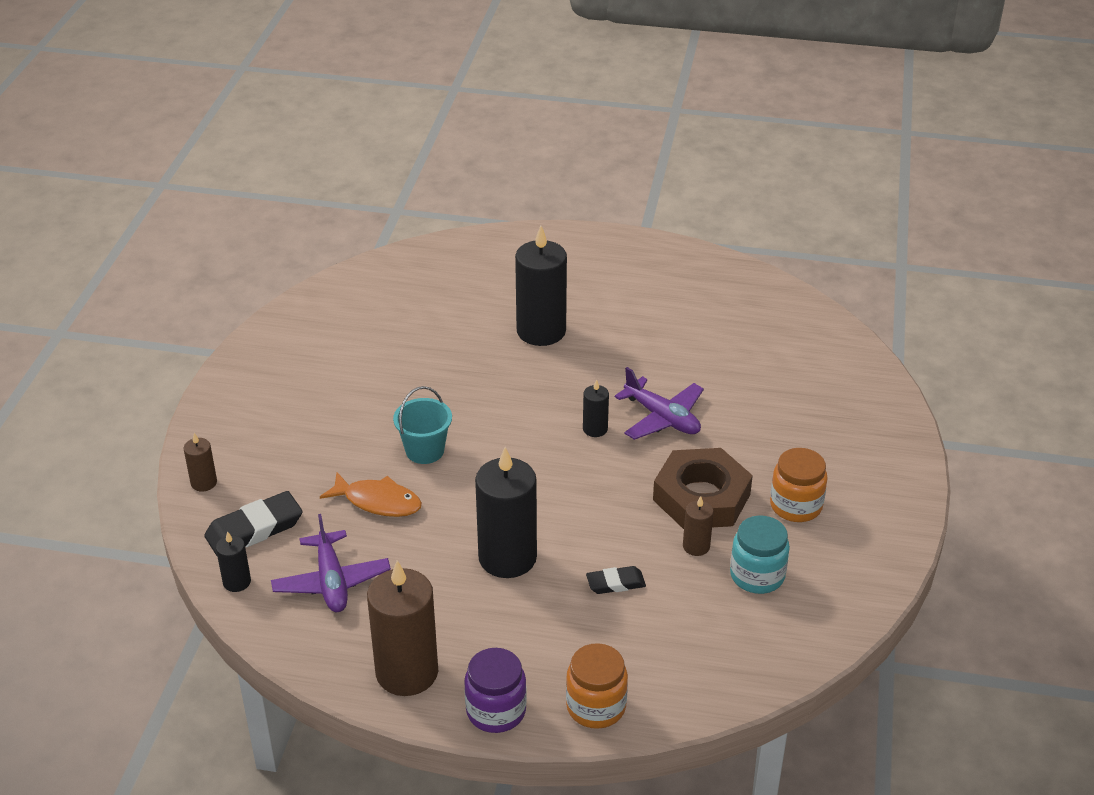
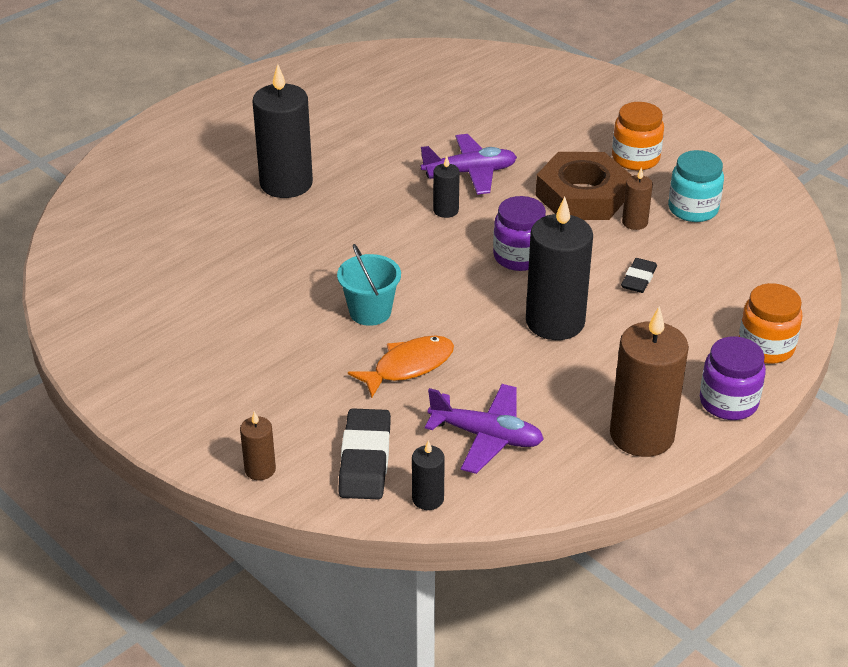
camera: 55 degrees left, 0 degrees up
none -> purple jar [493,196,546,271]

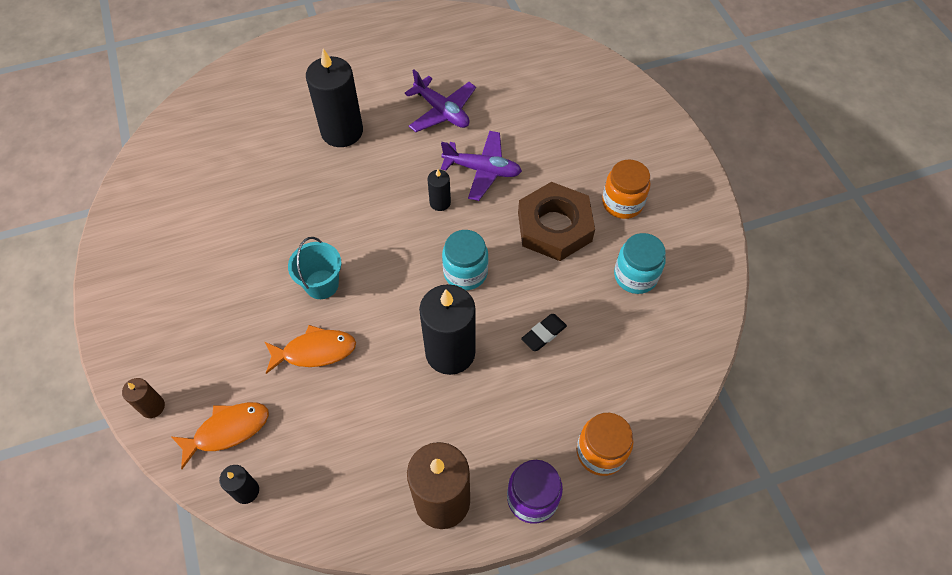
camera: 25 degrees right, 20 degrees up
black eraser [338,408,391,499] -> orange fish [171,402,269,469]
purple plane [425,384,544,474] -> purple plane moved to [405,70,476,132]
purple jar [493,196,546,271] -> turquoise jar [442,230,489,290]
brown candle [622,168,653,230] -> none

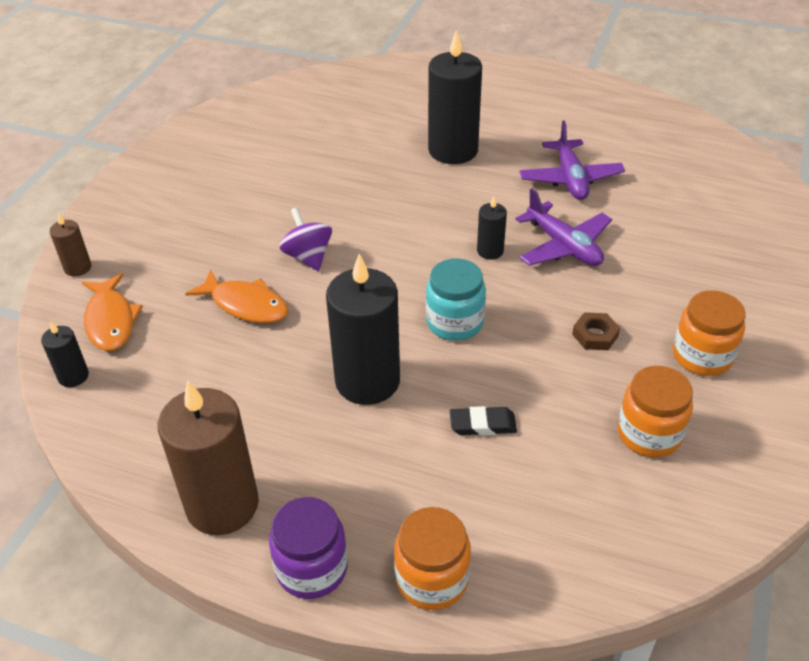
camera: 40 degrees right, 15 degrees down
orange fish [171,402,269,469] -> orange fish turned 60 degrees clockwise [82,273,143,351]
turquoise bucket [288,237,342,299] -> purple spinning top [279,208,332,271]
brown nut [518,182,595,261] -> brown nut [572,312,620,350], size x0.42
turquoise jar [614,233,666,294] -> orange jar [618,366,693,457]

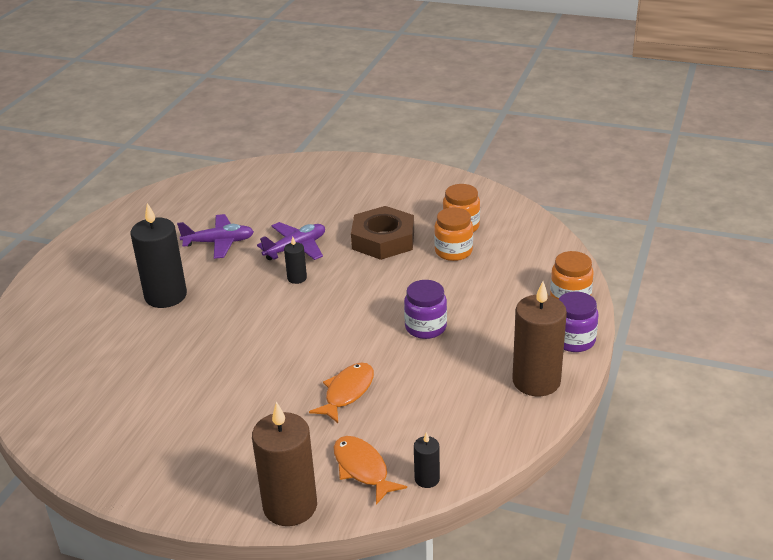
camera: 90 degrees left, 10 degrees down
brown candle [50,213,91,277] -> brown candle [252,402,317,526], size x2.12
orange fish [82,273,143,351] -> orange fish turned 105 degrees counterclockwise [334,436,407,504]
purple spinning top [279,208,332,271] -> none
black candle [326,254,400,405] -> purple jar [404,280,447,339]
turquoise jar [426,259,486,341] -> none
black eraser [450,406,517,435] -> none
brown nut [572,312,620,350] -> brown nut [351,206,414,260], size x2.40
orange jar [673,290,746,376] -> orange jar moved to [434,208,473,261]

